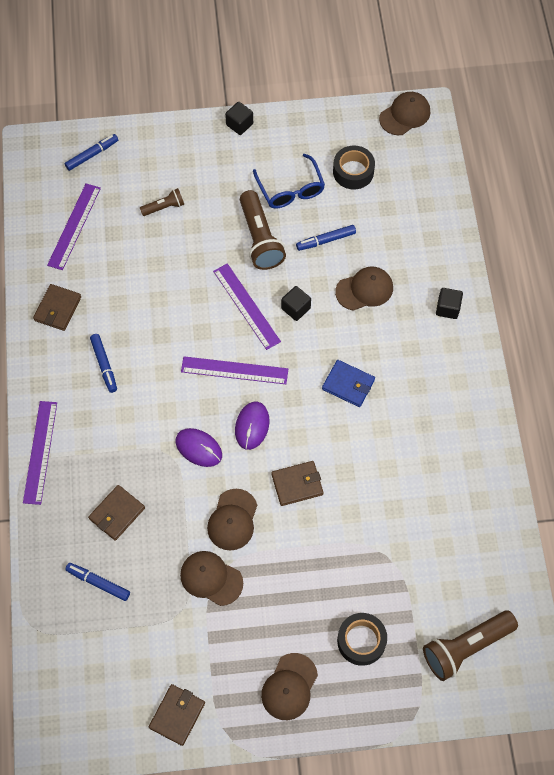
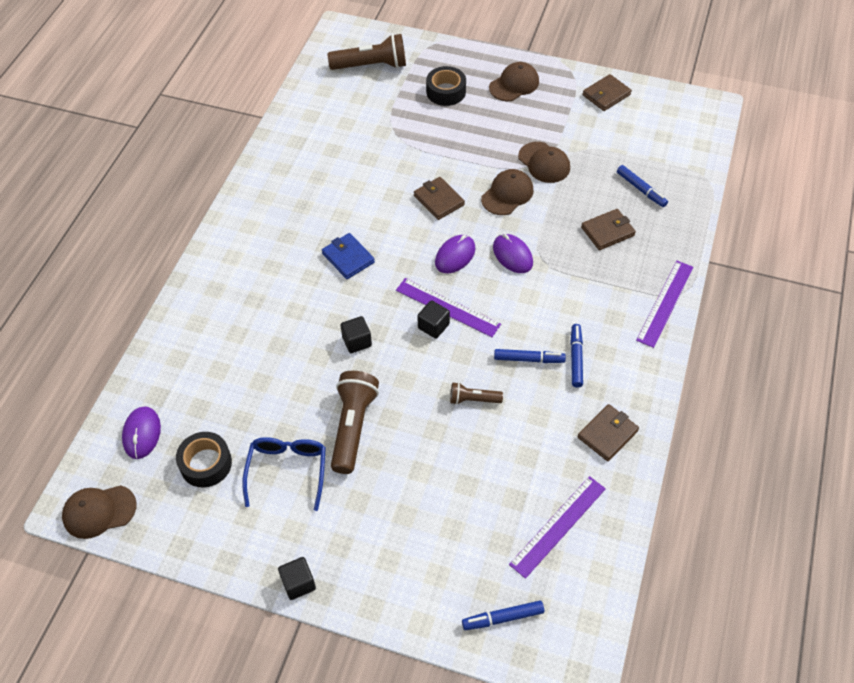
camera: 155 degrees left, 10 degrees down
brown flashlight [140,188,184,216] -> brown flashlight moved to [450,382,503,405]
purple ruler [213,263,281,350] -> none
brown wallet [271,461,323,506] -> brown wallet turned 45 degrees clockwise [414,177,465,220]
blue marker [296,225,356,251] -> blue marker moved to [494,349,566,363]
brown cap [335,267,393,311] -> none
black cube [436,288,463,319] -> black cube moved to [417,300,450,339]
none -> purple mouse [122,406,161,459]

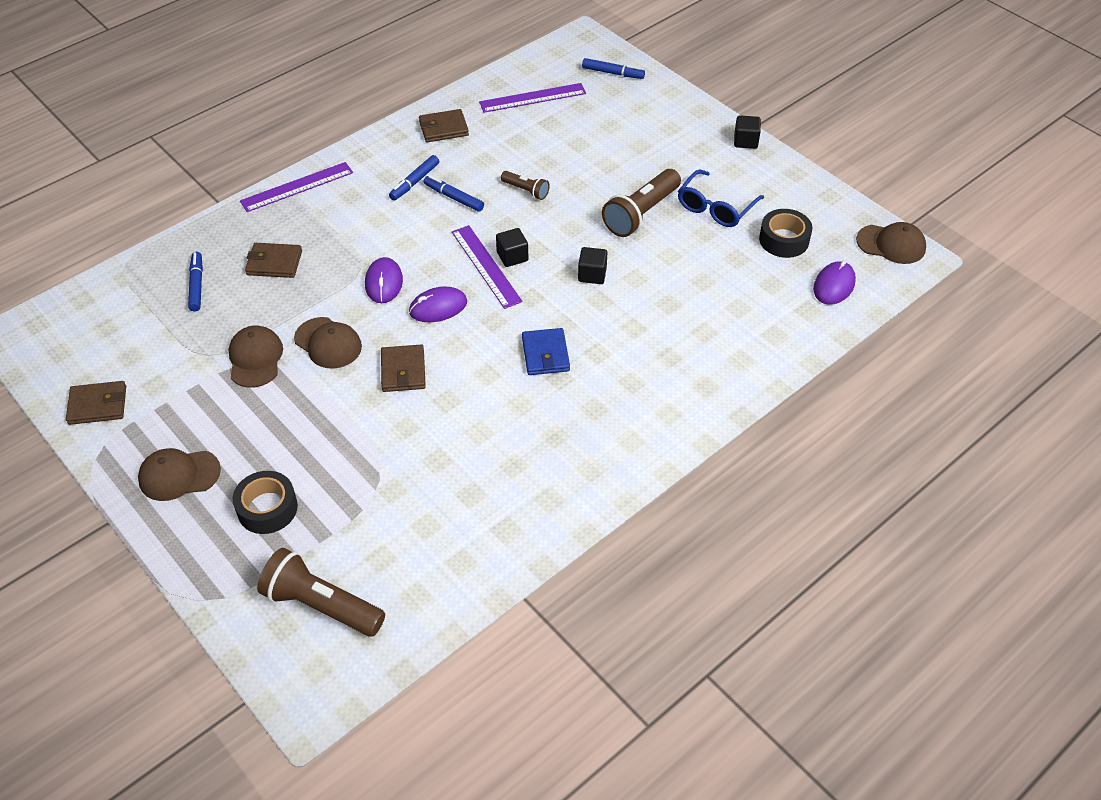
camera: 150 degrees left, 5 degrees down
brown cap [481,169,533,215] -> brown cap turned 120 degrees counterclockwise [294,317,362,368]

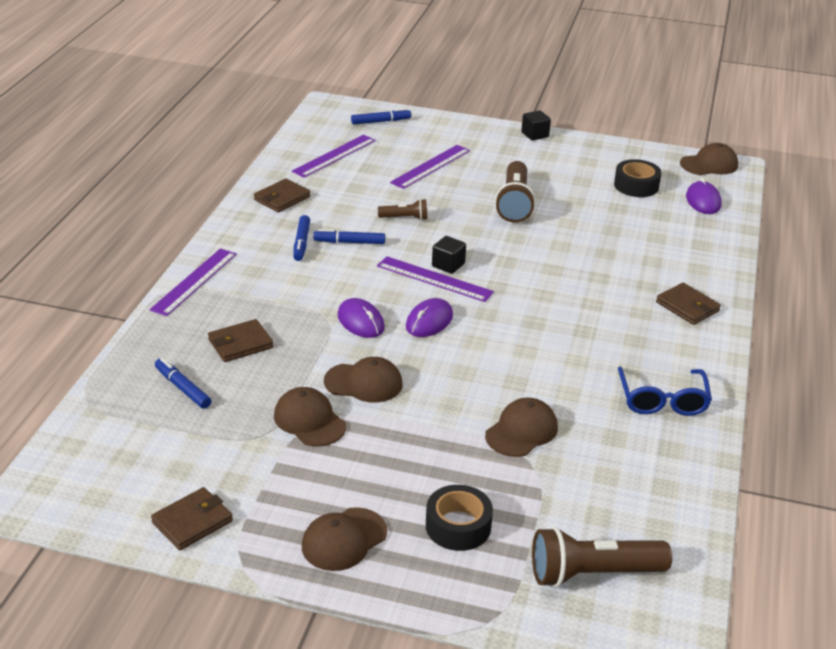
camera: 35 degrees left, 15 degrees down
brown wallet [381,344,426,392] -> brown wallet moved to [656,283,721,325]
blue wallet [522,328,570,375] -> none
black cube [578,247,608,284] -> none
blue glasses [678,170,764,227] -> blue glasses moved to [618,366,712,416]
none -> purple ruler [390,145,470,189]
none -> brown cap [485,398,558,457]

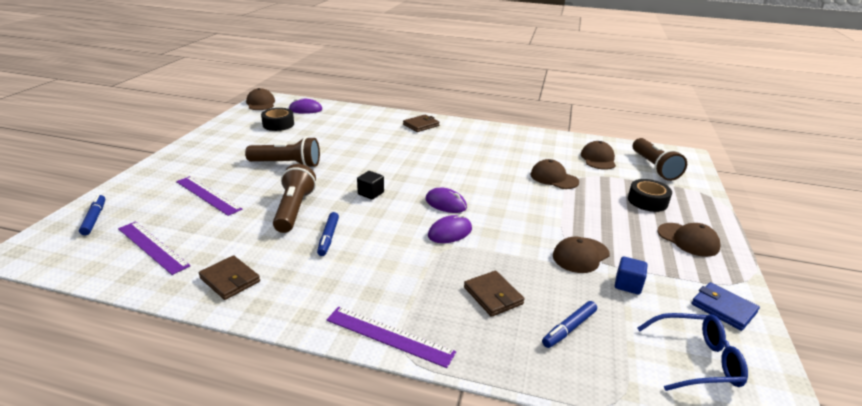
camera: 90 degrees left, 5 degrees down
brown wallet [151,487,233,550] -> blue wallet [691,282,760,331]
blue marker [293,215,310,261] -> none
brown cap [324,357,402,403] -> brown cap moved to [581,141,616,170]
purple ruler [377,256,494,302] -> none
brown flashlight [378,199,427,220] -> brown flashlight [273,164,316,233], size x1.88
black cube [521,110,551,141] -> none
blue glasses [618,366,712,416] -> blue glasses moved to [637,313,748,391]
none -> blue cube [615,256,647,295]

